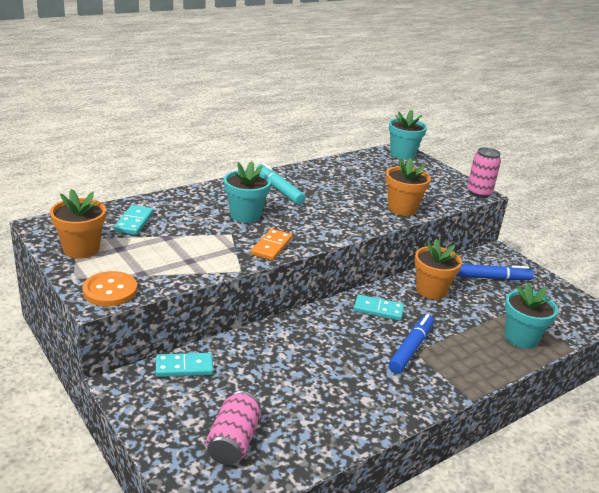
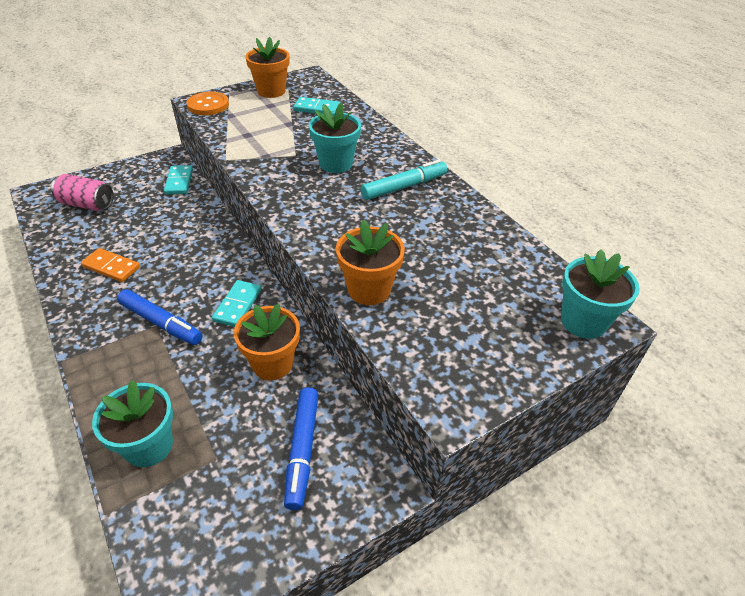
camera: 95 degrees right, 15 degrees up
orange domino [251,229,292,261] -> orange domino moved to [81,248,140,282]
pink can [467,147,501,198] -> none

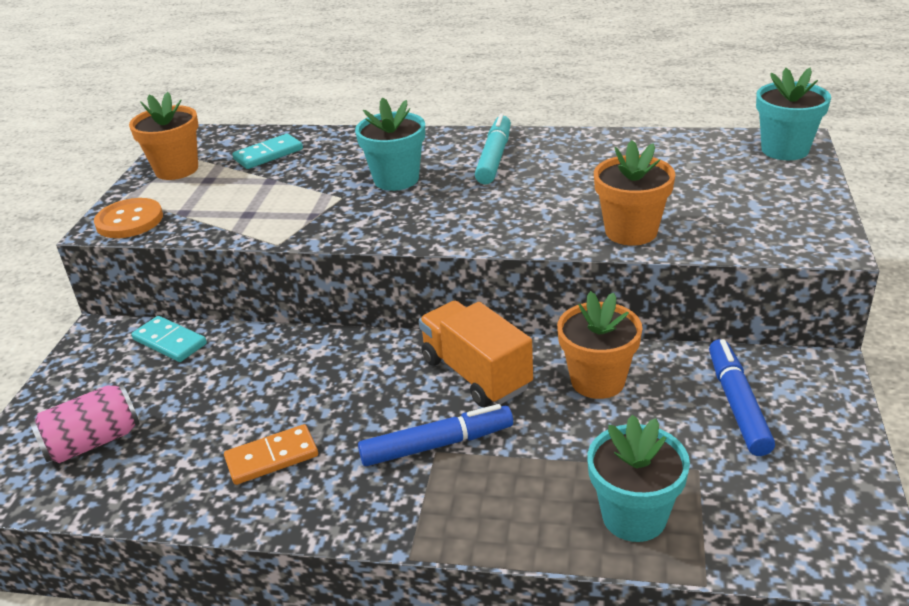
camera: 45 degrees left, 10 degrees down
turquoise domino [212,280,262,327] -> orange truck [419,301,533,407]
blue marker [284,387,319,510] -> blue marker turned 135 degrees counterclockwise [709,339,775,456]

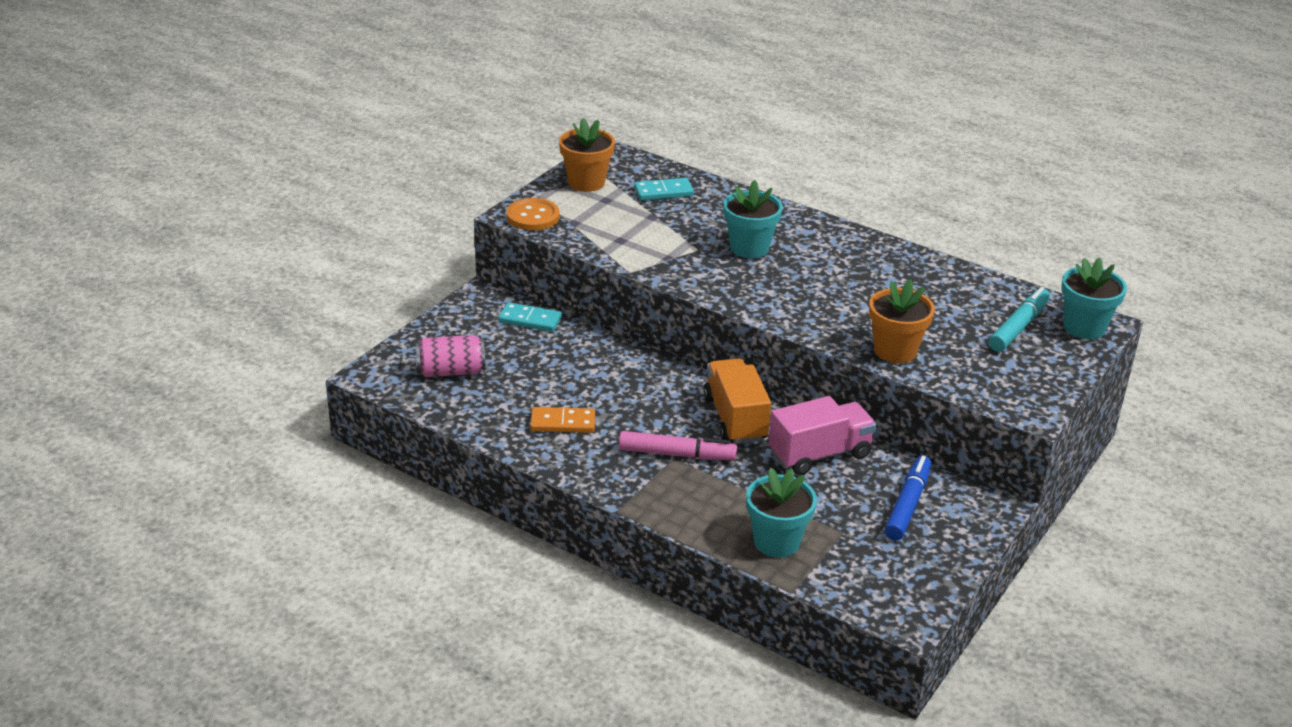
camera: 20 degrees right, 0 degrees up
turquoise domino [131,316,207,362] -> turquoise domino turned 45 degrees counterclockwise [498,302,562,332]
blue marker [358,404,513,466] -> pink marker [619,431,737,460]
turquoise marker [475,114,511,184] -> turquoise marker moved to [989,287,1050,352]
orange flower pot [557,291,642,399] -> pink truck [768,396,876,475]

